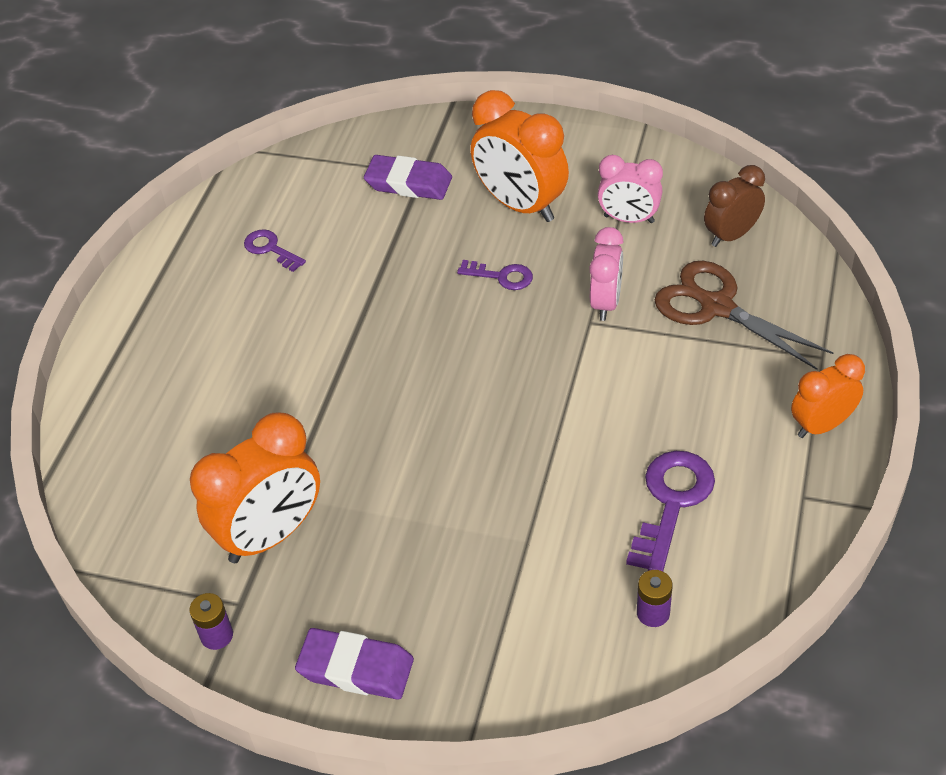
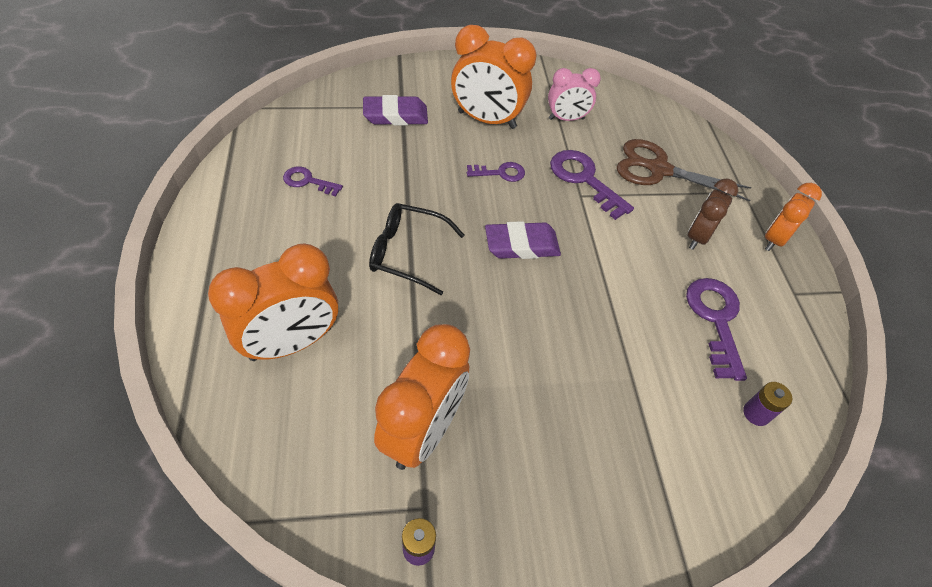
camera: 30 degrees left, 5 degrees up
purple eraser [295,628,414,700] -> purple eraser moved to [485,221,561,259]
pink clock [589,227,624,321] -> purple key [550,150,634,220]
brown clock [704,165,765,247] -> brown clock moved to [687,178,738,250]
none -> orange clock [208,243,338,361]
none -> black glasses [369,203,465,295]

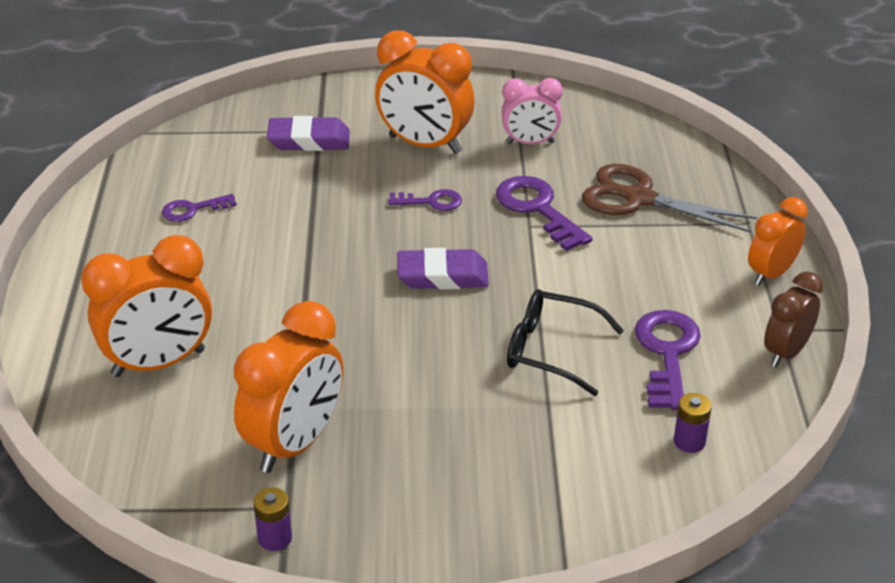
camera: 10 degrees right, 15 degrees down
purple key [283,166,343,196] -> purple key turned 45 degrees counterclockwise [162,194,237,222]
black glasses [369,203,465,295] -> black glasses moved to [507,289,624,396]
brown clock [687,178,738,250] -> brown clock moved to [764,271,823,367]

